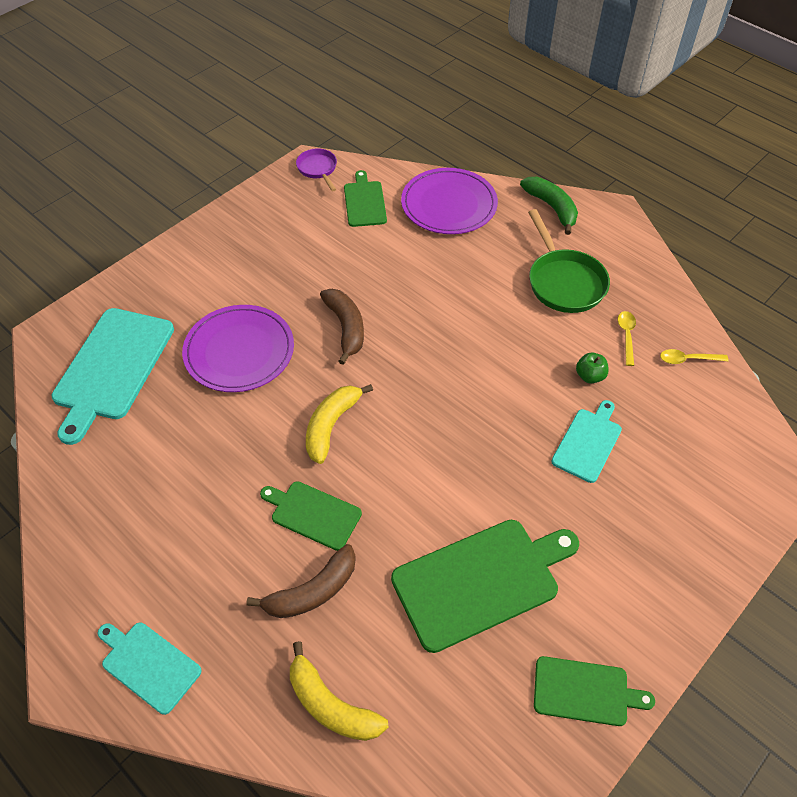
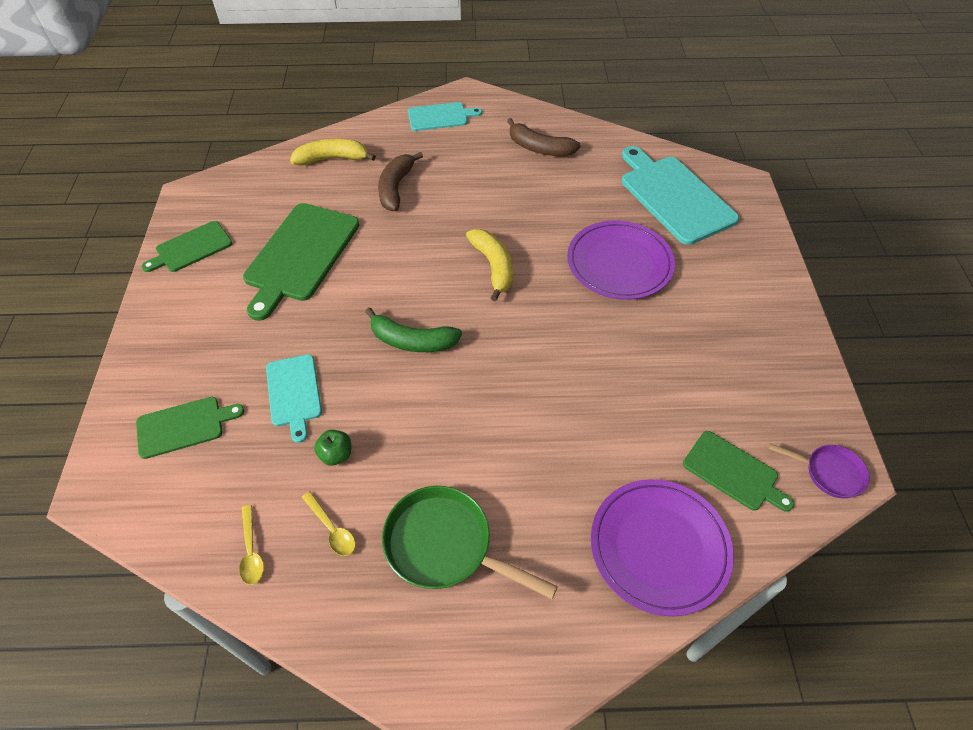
camera: 135 degrees right, 0 degrees up
green cutting board [260,481,362,551] -> green cutting board moved to [136,397,244,459]
brown banana [320,289,364,365] -> brown banana moved to [507,118,581,156]
green banana [520,177,578,235] -> green banana moved to [365,307,462,352]
yellow spoon [660,349,728,364] -> yellow spoon turned 120 degrees clockwise [239,505,264,585]

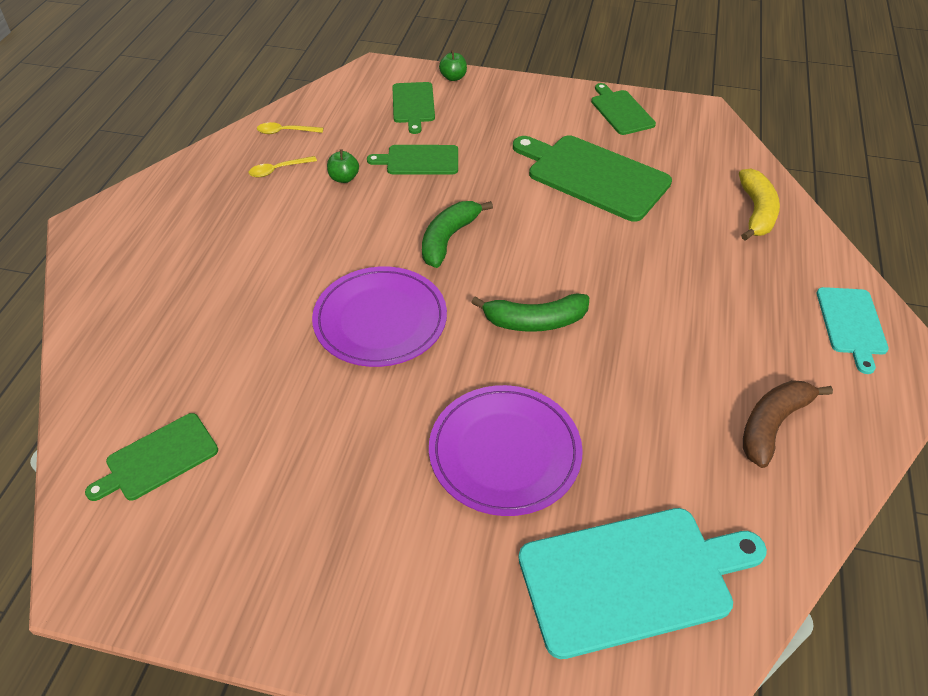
camera: 105 degrees right, 5 degrees down
turquoise cutting board [266,354,322,443] -> green cutting board [367,145,458,174]
brown banana [378,152,423,211] -> none
green pan [382,486,558,599] -> none
yellow banana [466,229,513,301] -> green banana [471,293,589,332]
purple plate [591,479,734,616] -> purple plate moved to [312,267,447,367]
purple pan [768,443,870,498] -> none
none -> green apple [439,50,467,81]

